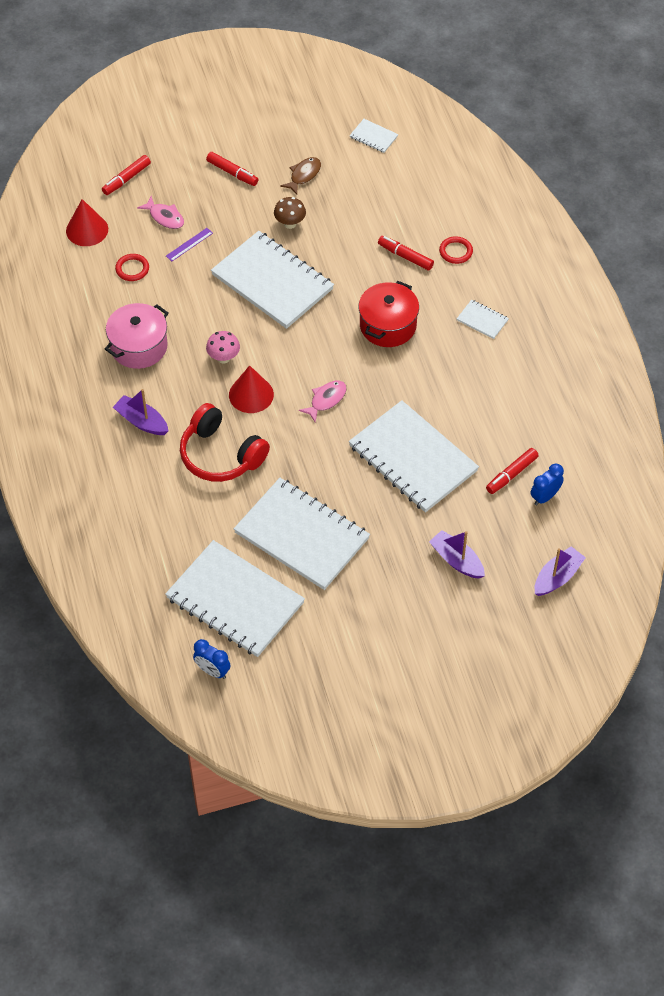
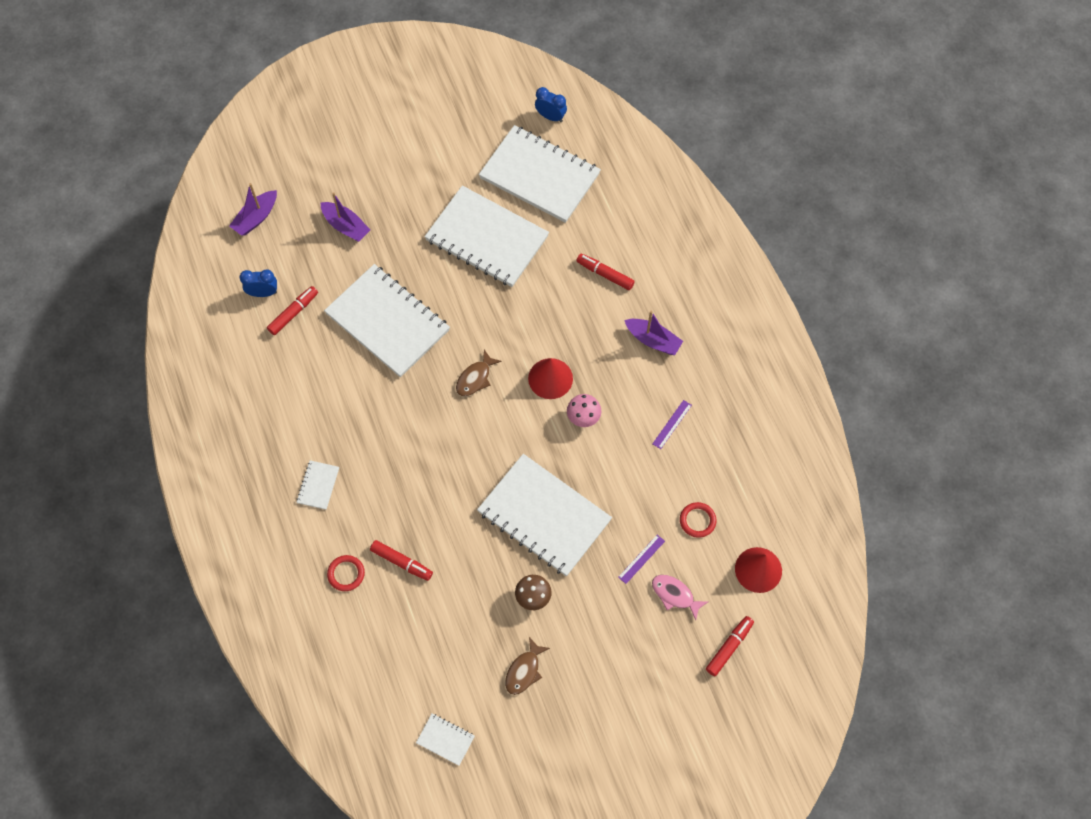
camera: 175 degrees right, 10 degrees up
pink pot [105,303,168,369] -> purple ruler [652,400,692,449]
red headphones [180,403,270,482] -> none
red marker [206,152,258,186] -> red marker moved to [577,254,635,290]
pink fish [299,381,347,422] -> brown fish [456,350,502,396]
red pot [358,281,419,347] -> none
white notebook [457,299,509,339] -> white notebook turned 75 degrees clockwise [296,460,339,510]
blue clock [530,463,564,505] -> blue clock turned 135 degrees counterclockwise [240,269,277,297]

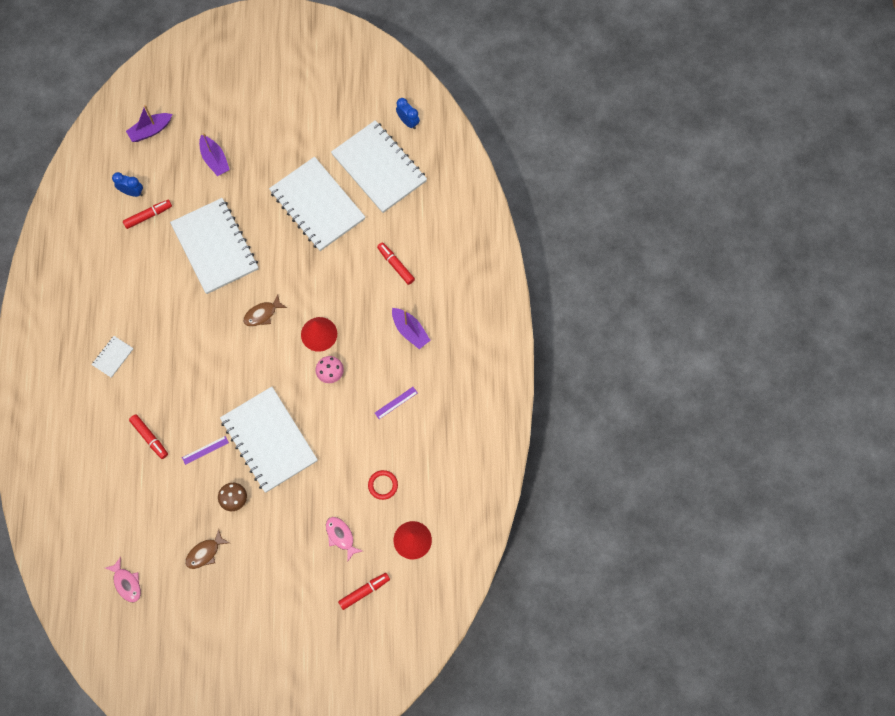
camera: 20 degrees right, 5 degrees up
red ring [327,555,365,591] -> none
white notebook [416,714,475,766] -> pink fish [105,557,141,602]
purple ruler [618,535,665,584] -> purple ruler moved to [182,436,229,465]

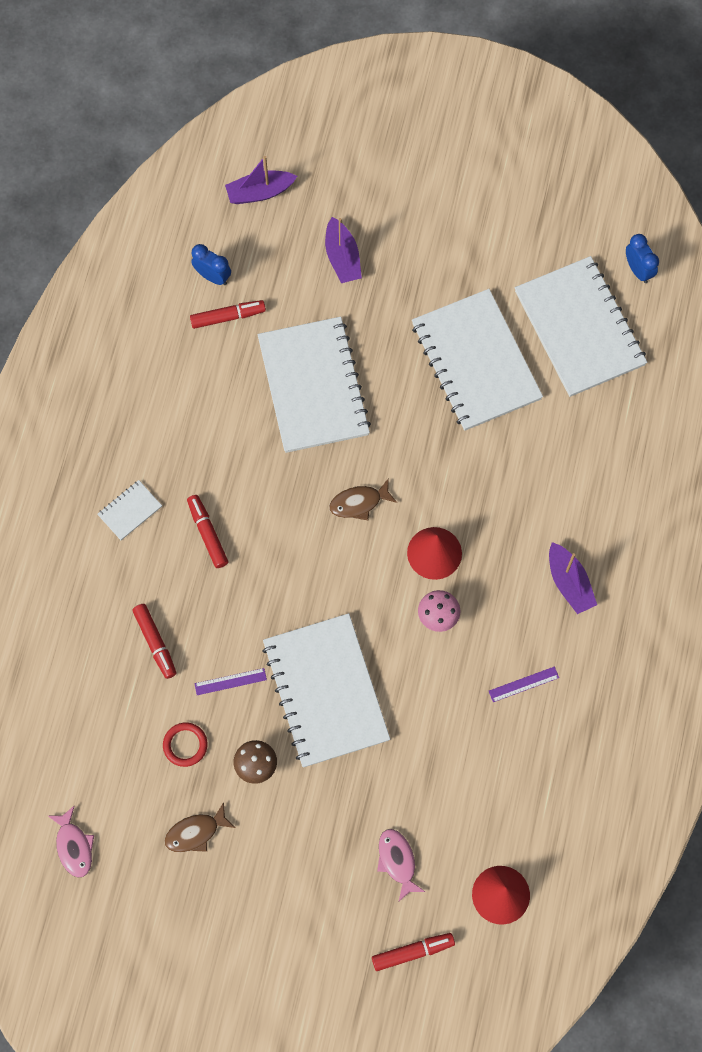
camera: 15 degrees right, 0 degrees up
red ring [368,470,398,500] -> red ring moved to [163,723,208,767]
red marker [377,242,415,285] -> red marker moved to [187,495,228,568]

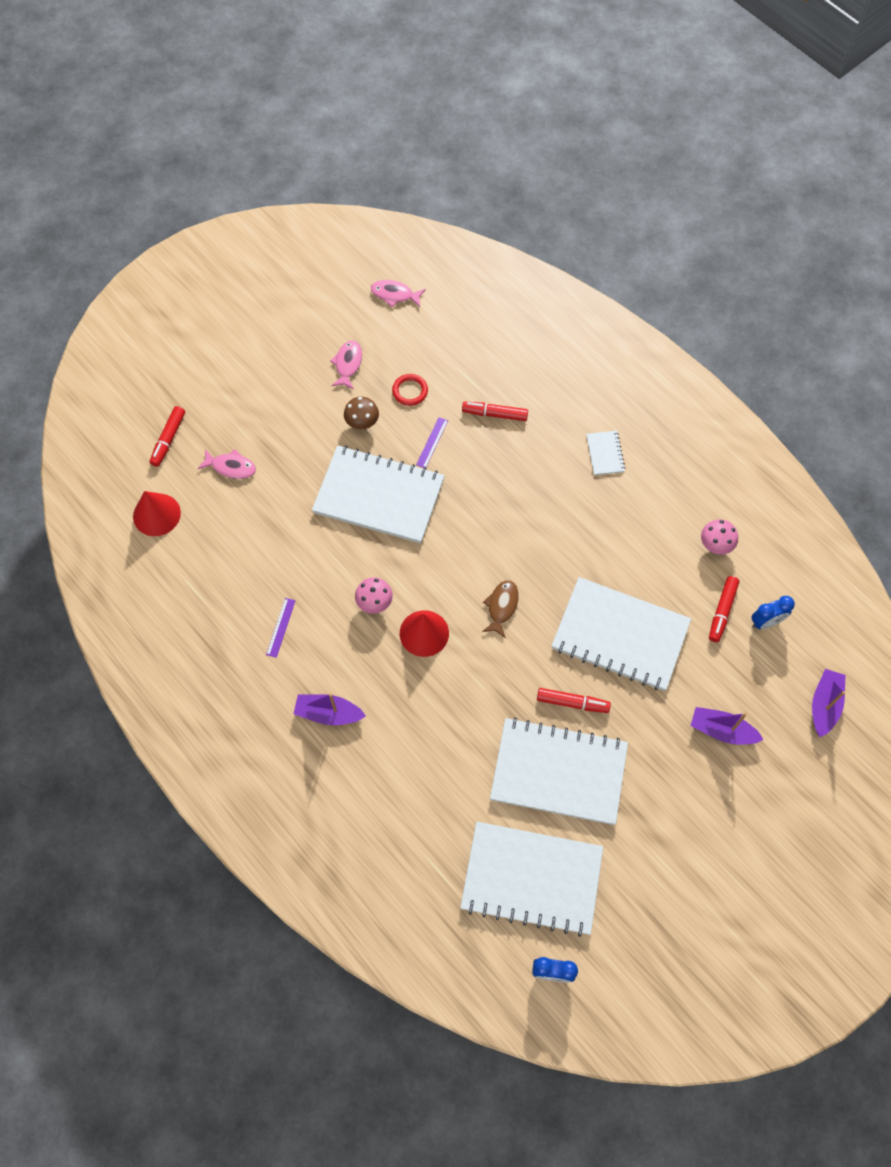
camera: 125 degrees right, 5 degrees down
brown fish [164,802,235,852] -> pink fish [330,340,362,389]
red marker [187,495,228,568] -> red marker moved to [537,688,611,713]
none -> pink mushroom [701,519,738,555]

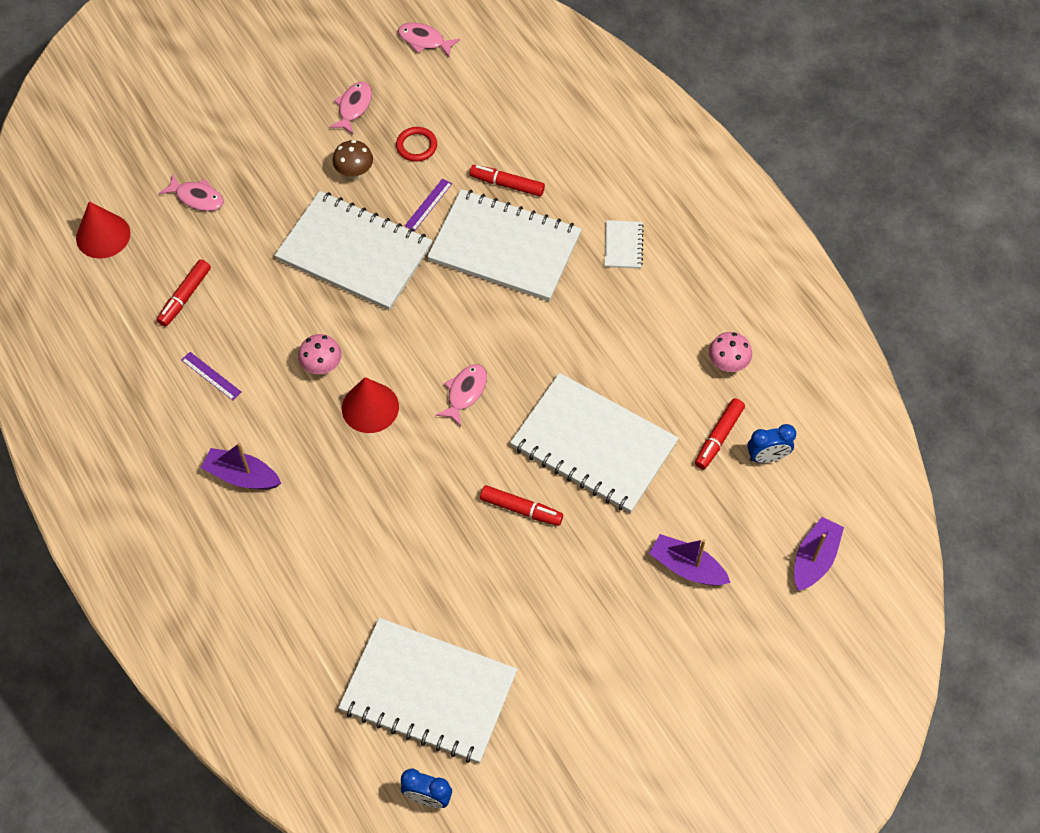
camera: 10 degrees right, 5 degrees down
red marker [150,406,185,467] -> red marker moved to [157,259,211,327]
purple ruler [266,598,296,658] -> purple ruler turned 75 degrees counterclockwise [181,352,241,400]
brown fish [482,580,519,638] -> pink fish [436,364,487,427]
white notebook [490,717,628,825] -> white notebook moved to [427,189,582,301]

